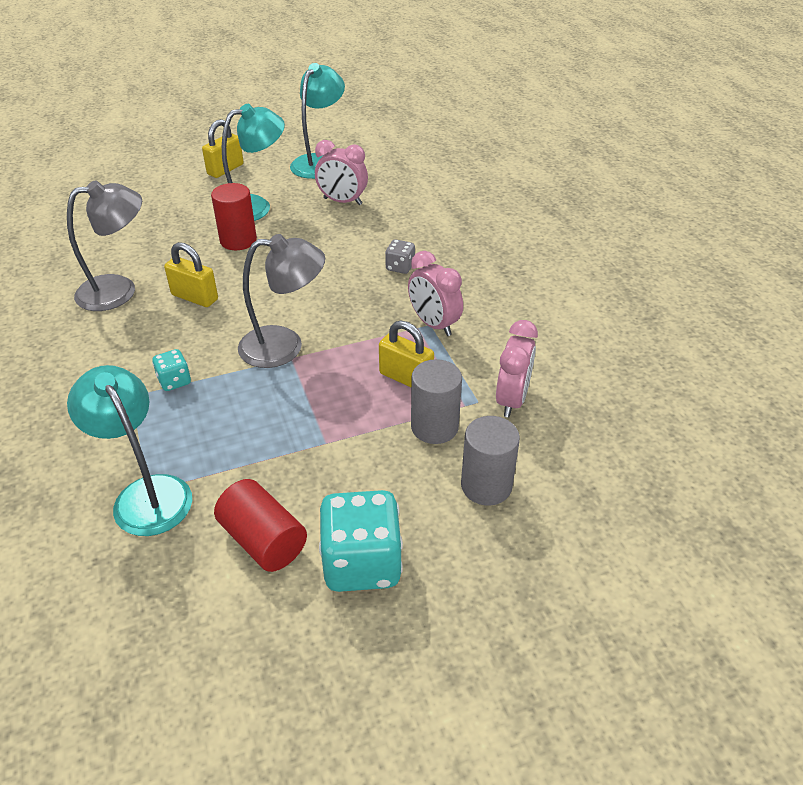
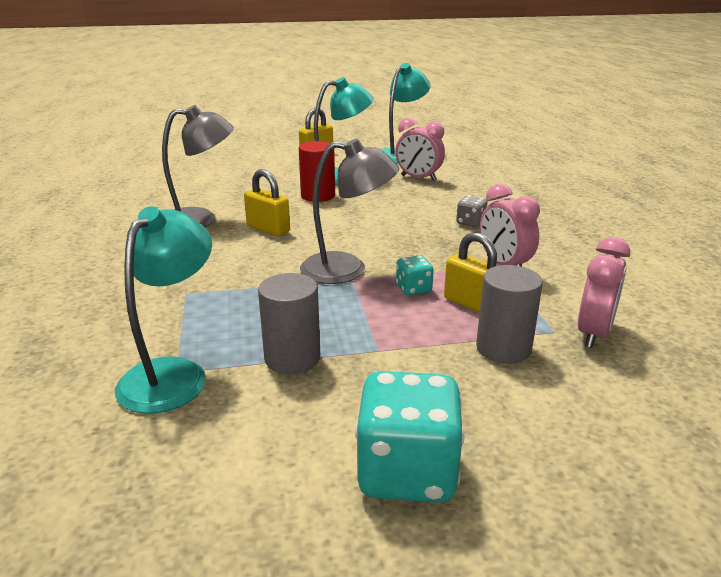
camera: 10 degrees right, 15 degrees down
turquoise lamp [67,365,192,536] -> turquoise lamp turned 45 degrees clockwise [115,206,212,414]
turquoise dice [152,349,191,391] -> turquoise dice moved to [396,255,434,295]
red cylinder [214,479,307,572] -> none
grey cylinder [461,416,520,506] -> grey cylinder moved to [258,273,320,374]

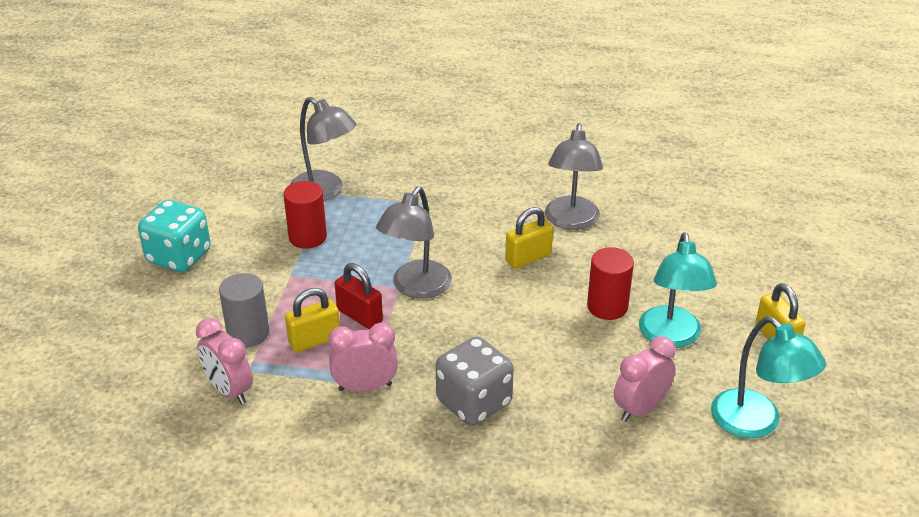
camera: 110 degrees right, 10 degrees up
turquoise lamp [115,206,212,414] -> grey lamp [290,97,356,201]
grey cylinder [258,273,320,374] -> red cylinder [283,181,327,249]
turquoise dice [396,255,434,295] -> red padlock [334,263,383,329]
grey dice [456,195,487,227] -> grey dice [436,336,514,426], size x2.05

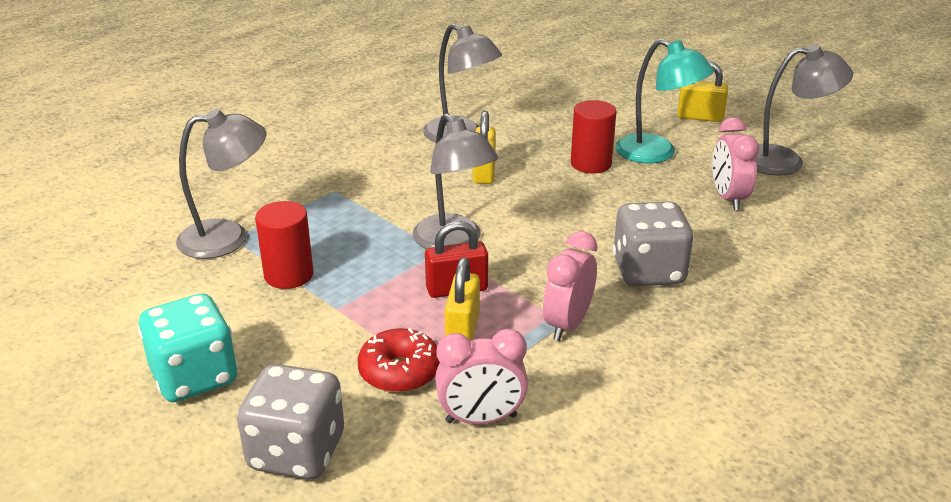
camera: 55 degrees left, 5 degrees down
grey cylinder [219,273,269,347] -> red donut [358,328,440,393]
turquoise lamp [711,317,826,438] -> grey lamp [756,44,853,176]
none -> grey dice [237,364,344,480]

